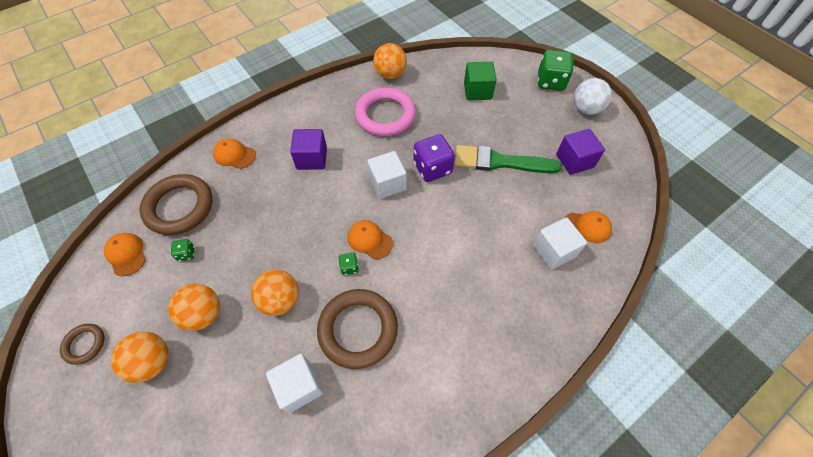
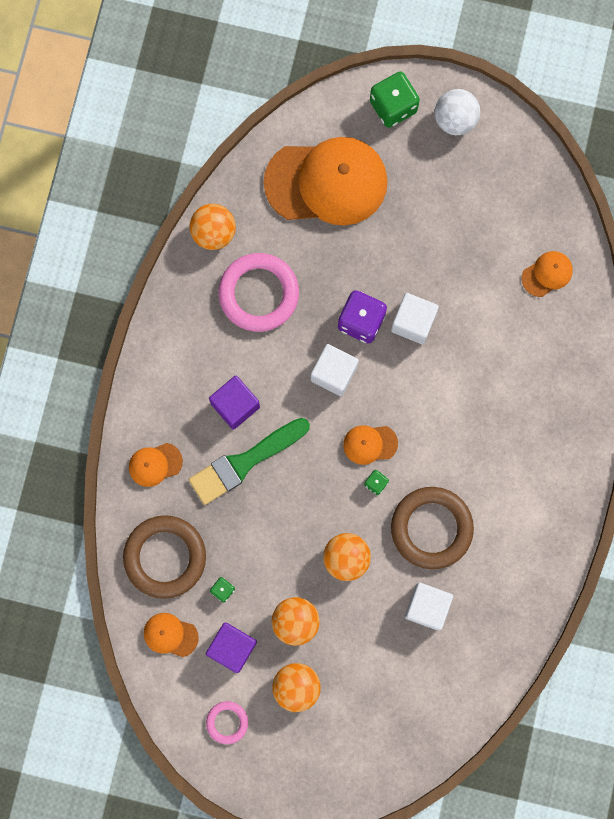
camera: 40 degrees left, 20 degrees up
brown ring [60,324,104,365] -> pink ring [206,701,248,744]
green brush [454,145,562,173] -> green brush moved to [188,418,310,505]
green cube [464,62,497,100] -> orange cap [263,137,388,226]
white cube [533,217,587,270] -> white cube moved to [391,293,439,344]
purple cube [556,129,605,175] -> purple cube moved to [206,623,257,673]

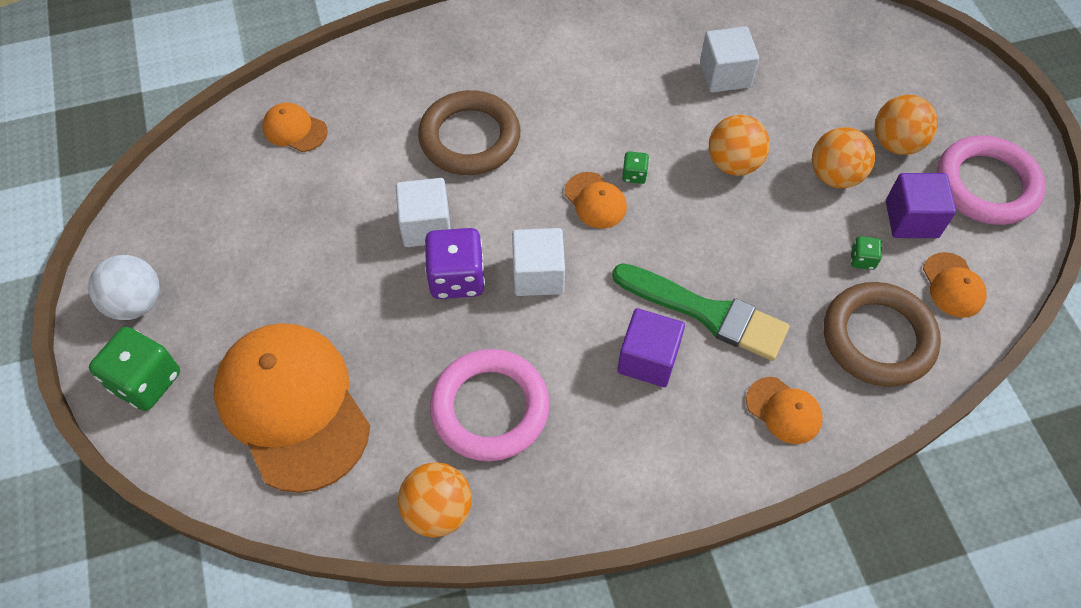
camera: 120 degrees left, 20 degrees down
pink ring [206,701,248,744] -> pink ring [937,135,1046,225], size x1.99
brown ring [391,487,474,569] -> brown ring moved to [418,90,520,175]

